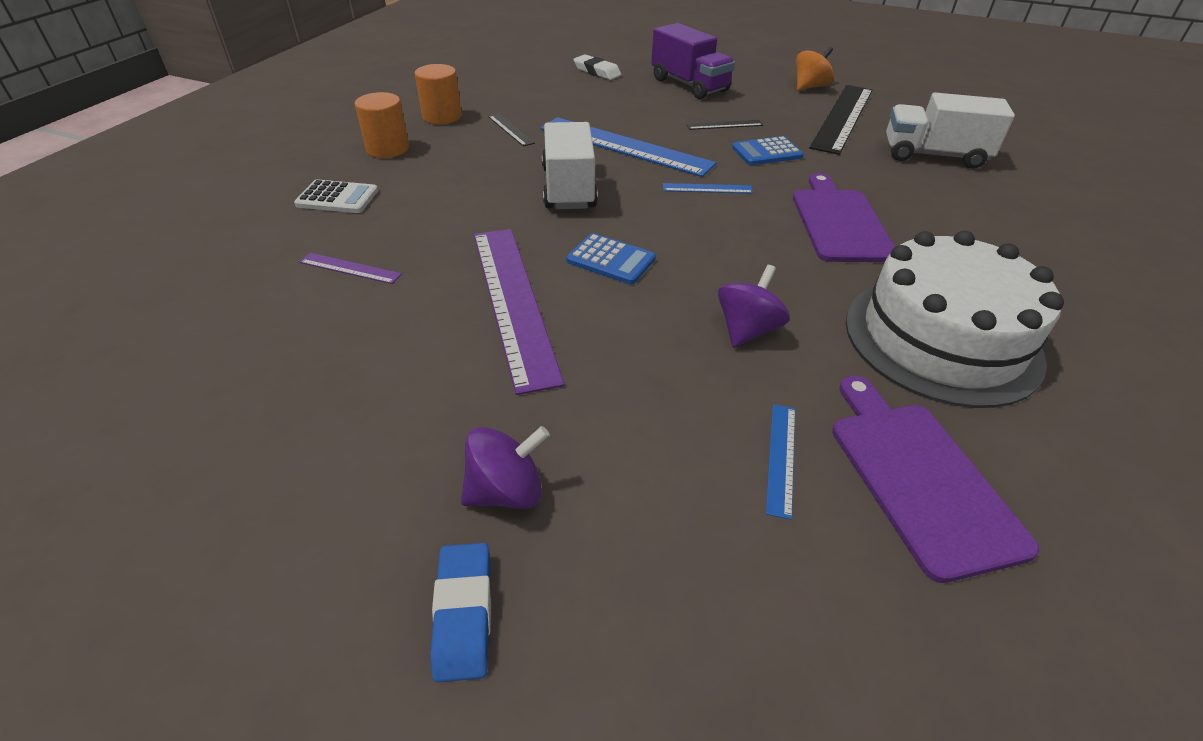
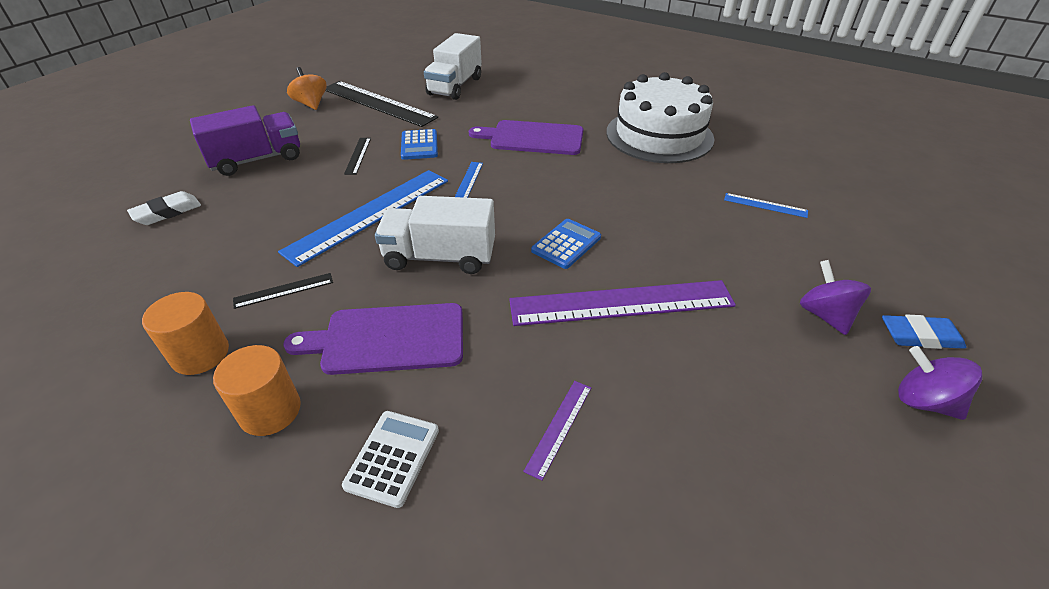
camera: 80 degrees left, 0 degrees up
purple spinning top [718,265,790,348] -> purple spinning top moved to [898,346,983,420]
purple cutting board [832,376,1039,583] -> purple cutting board moved to [284,303,463,375]

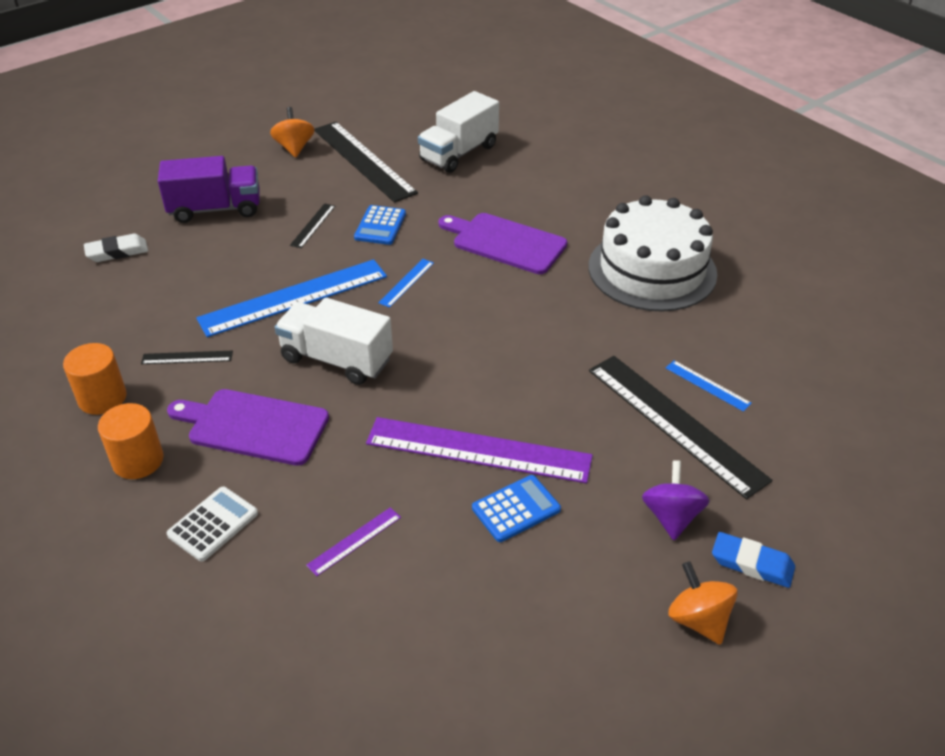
camera: 20 degrees right, 0 degrees up
blue calculator [531,219,601,269] -> blue calculator moved to [472,475,561,542]
purple spinning top [898,346,983,420] -> orange spinning top [668,561,738,645]
none -> black ruler [589,356,772,499]

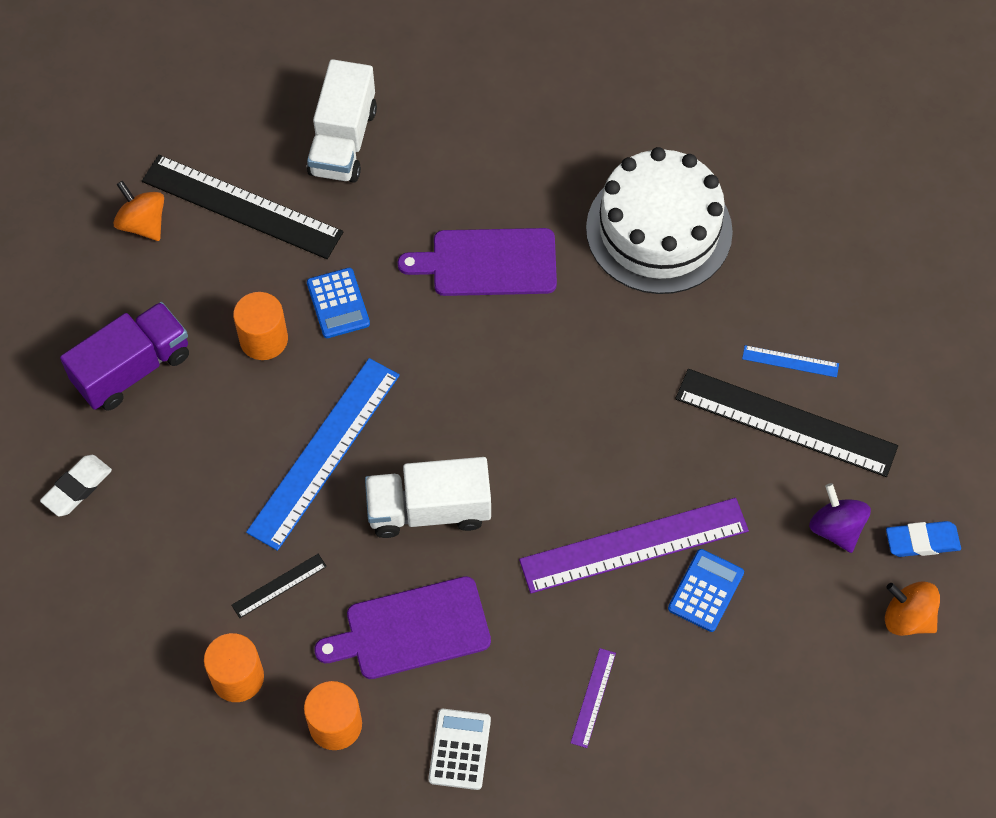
camera: 30 degrees left, 20 degrees up
black ruler [290,203,336,248] -> orange cylinder [233,292,288,360]
blue ruler [378,259,434,308] -> none

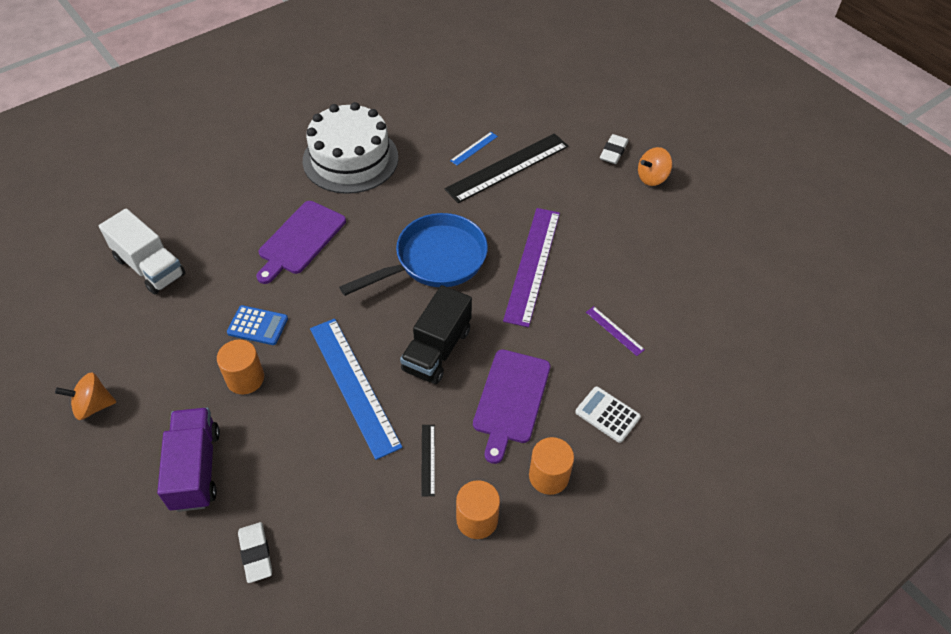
camera: 60 degrees left, 10 degrees down
black ruler [142,155,343,259] -> none
white truck [365,457,491,538] -> black truck [400,285,472,384]
blue calculator [668,549,744,632] -> none
purple spinning top [809,483,871,553] -> none
blue eraser [886,521,961,557] -> white eraser [600,134,628,164]
none -> blue pan [339,213,488,296]

